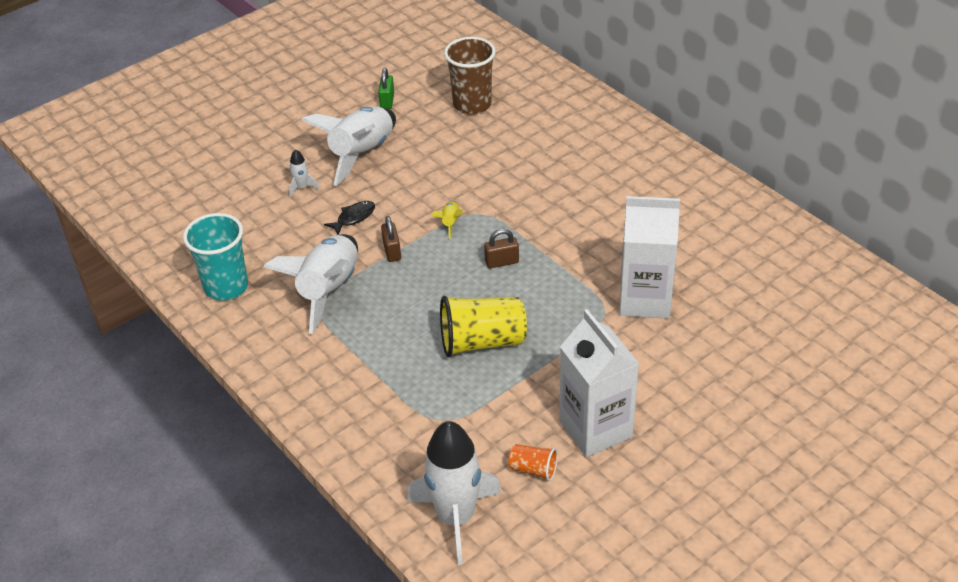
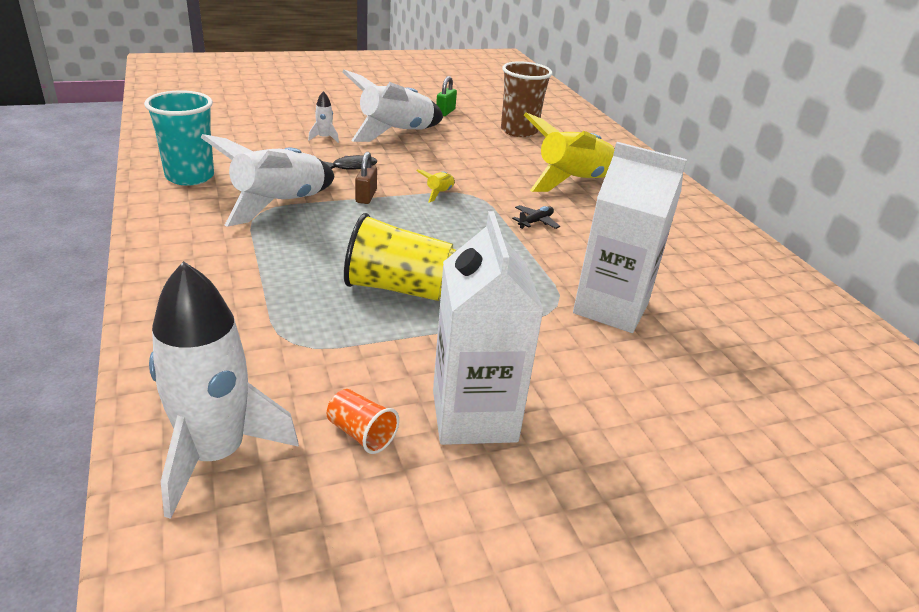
camera: 15 degrees right, 10 degrees down
brown padlock [484,229,519,268] -> none
none -> black plane [512,205,560,229]
none -> yellow rocket [524,112,615,192]

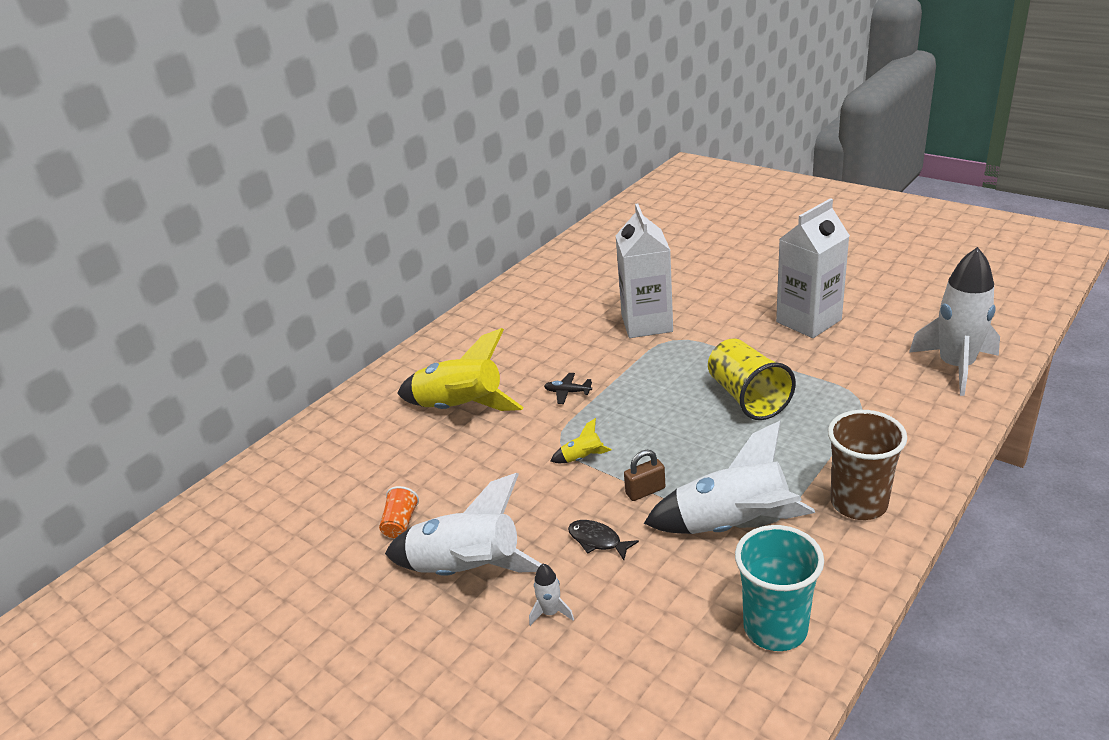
camera: 115 degrees left, 0 degrees up
orange cup [327,389,399,454] -> orange cup moved to [379,486,419,538]
green padlock [436,76,457,116] -> none
brown cup [501,61,552,137] -> brown cup moved to [828,410,907,520]

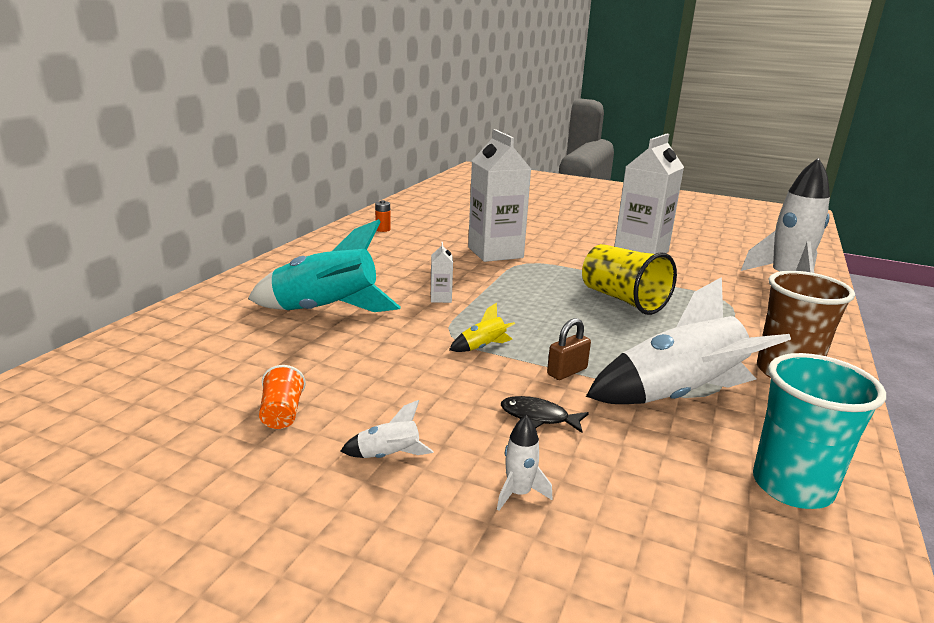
camera: 20 degrees left, 10 degrees down
white rocket [385,473,541,576] -> white rocket [341,400,434,458], size x0.41
yellow rocket [397,328,524,411] -> turquoise rocket [248,219,401,312]
black plane [544,373,592,404] -> white carton [431,242,453,303]
none -> orange battery [375,200,391,232]

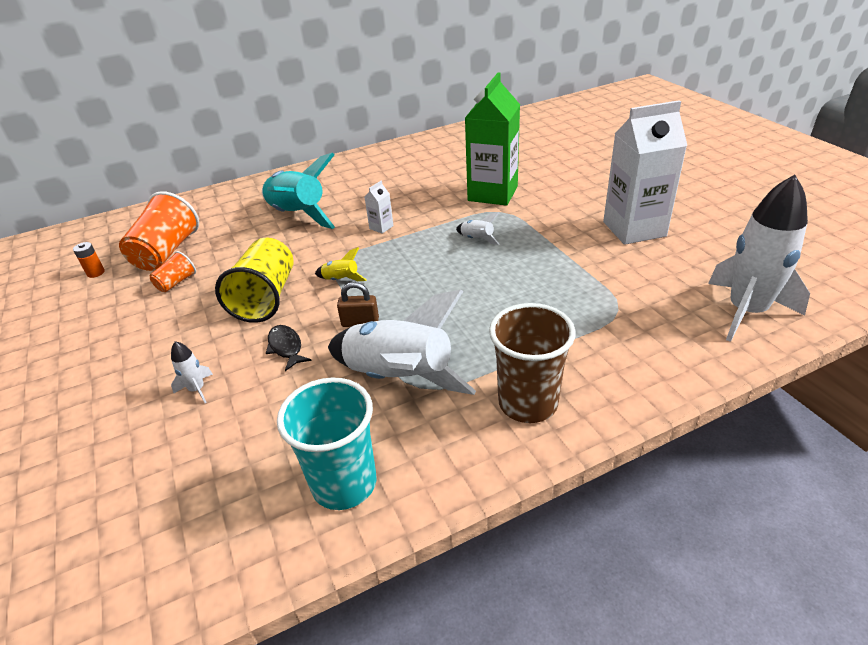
camera: 45 degrees right, 15 degrees up
white rocket [341,400,434,458] -> white rocket moved to [456,212,499,245]
orange battery [375,200,391,232] -> orange battery moved to [73,242,105,278]
white carton [468,129,531,262] -> green carton [465,73,520,206]
yellow cup [582,244,677,315] -> yellow cup moved to [215,238,294,323]
none -> orange cup [119,191,199,271]

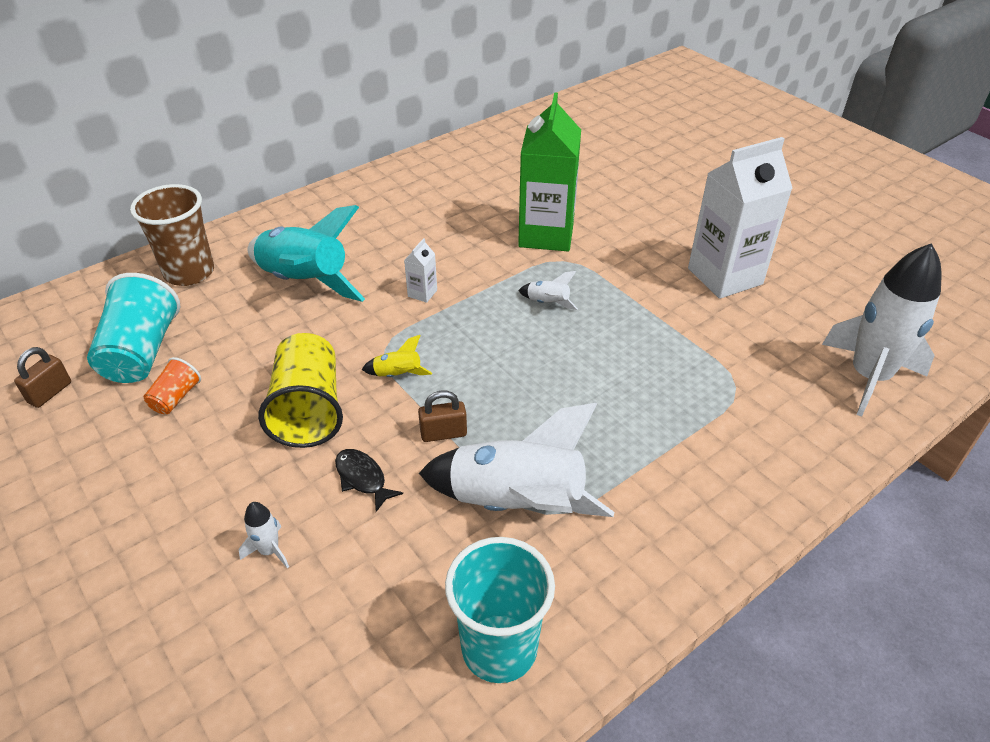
camera: 15 degrees left, 5 degrees up
orange battery [73,242,105,278] -> brown padlock [14,347,71,408]
orange cup [119,191,199,271] -> turquoise cup [87,273,180,383]
brown cup [489,303,576,423] -> brown cup moved to [130,184,214,286]

